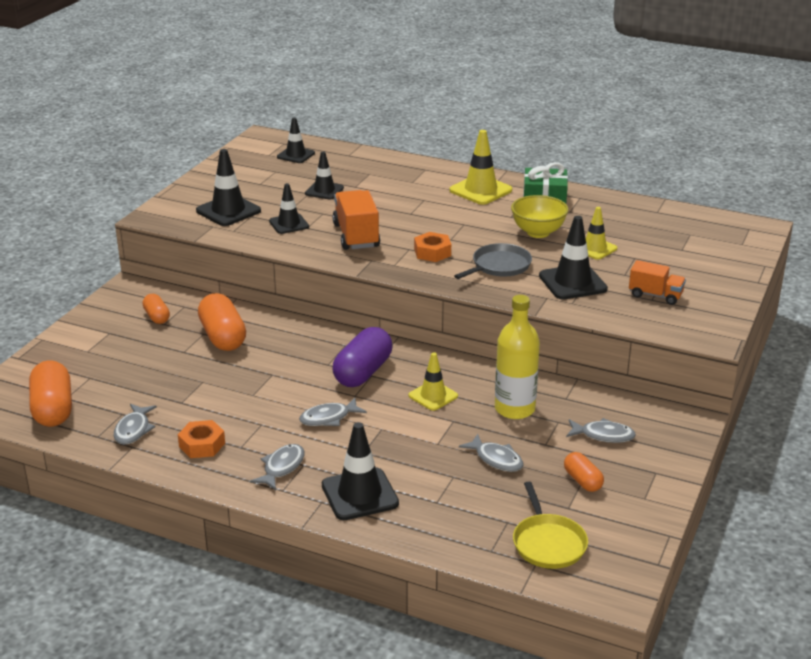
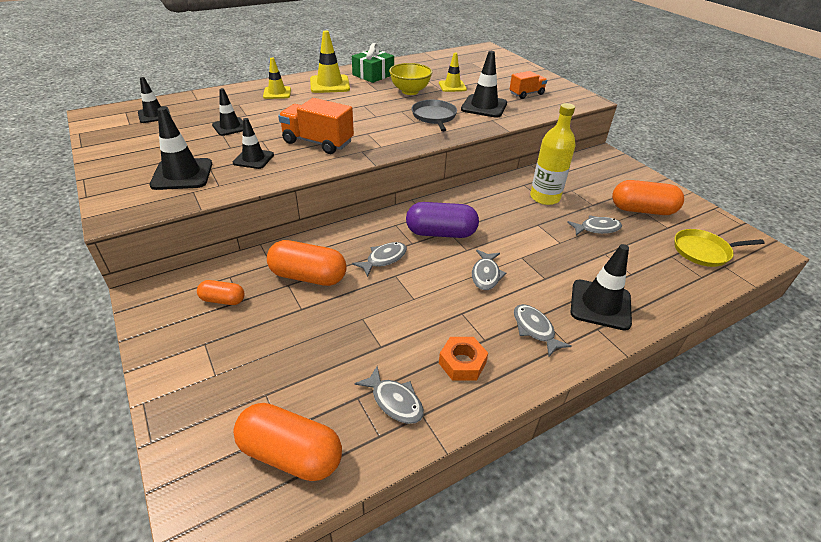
camera: 55 degrees left, 10 degrees up
purple capsule [332,327,392,387] -> purple capsule turned 60 degrees counterclockwise [406,202,479,238]
yellow traffic cone [409,352,458,411] -> yellow traffic cone moved to [263,58,291,99]
orange nut [414,232,451,262] -> none
yellow pan [513,482,588,569] -> yellow pan turned 150 degrees clockwise [674,229,765,267]
orange capsule [564,452,604,492] -> orange capsule [612,180,684,215], size x1.81
grey fish [566,418,636,443] -> grey fish moved to [352,242,407,277]

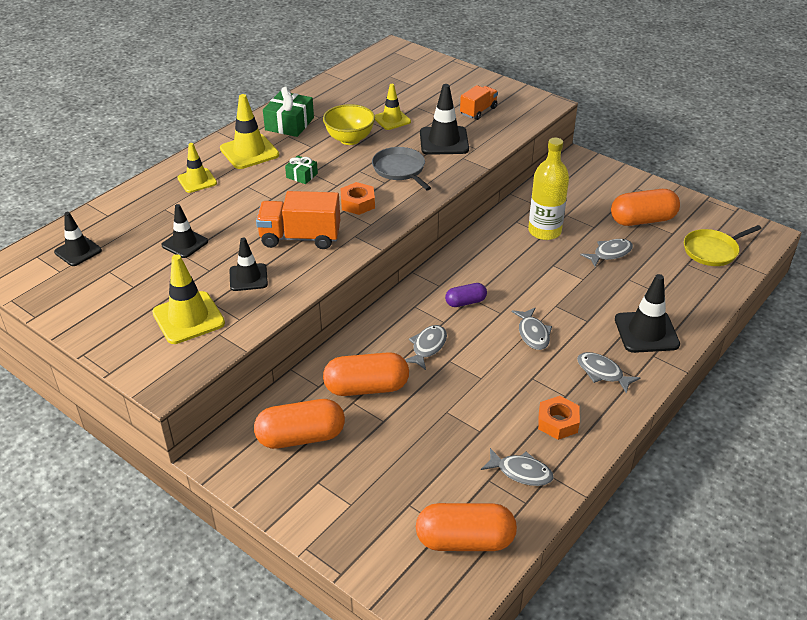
camera: 20 degrees left, 0 degrees up
black traffic cone [150,107,212,190] -> yellow traffic cone [152,254,225,344]
orange capsule [197,280,244,305] -> orange capsule [254,399,345,449], size x1.81
purple capsule [406,202,479,238] -> purple capsule [445,283,487,307], size x0.55
none -> green gift [285,156,318,184]
none -> orange nut [340,182,375,215]

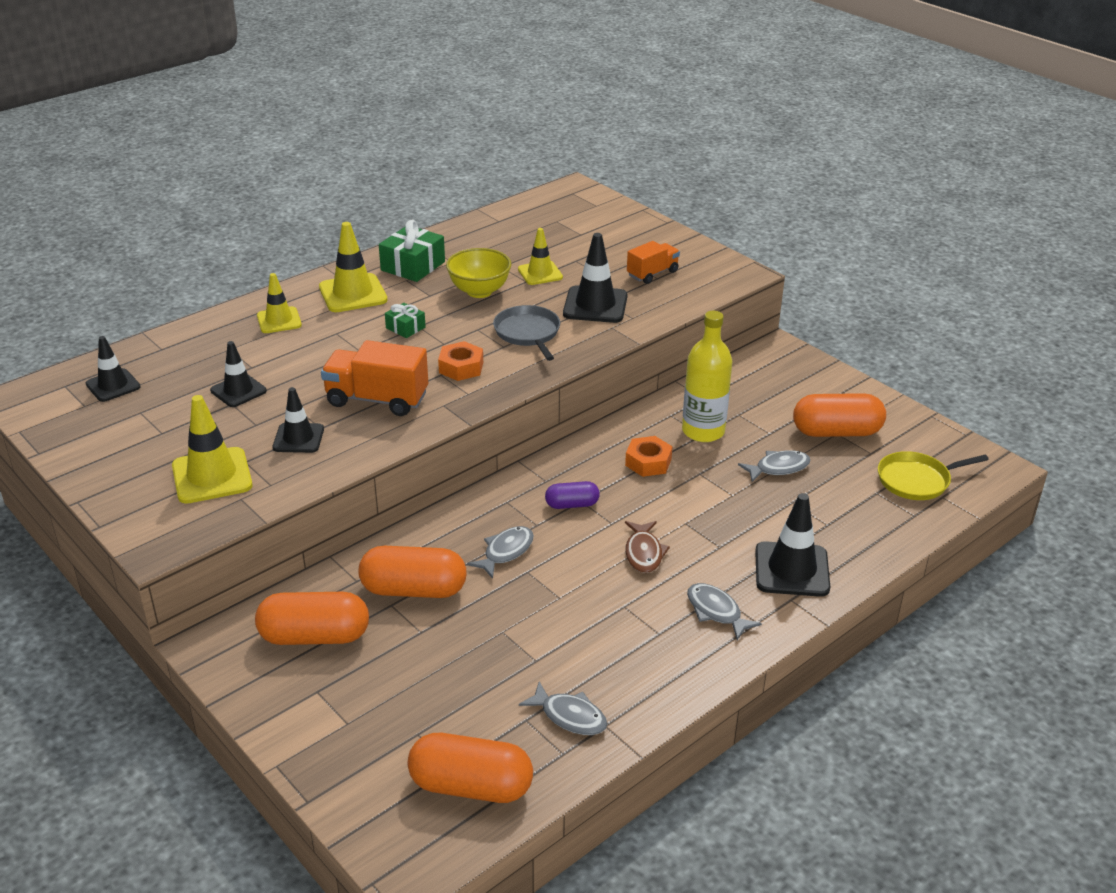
camera: 10 degrees right, 5 degrees down
grey fish [512,307,552,350] -> brown fish [625,521,670,573]
orange nut [538,396,580,440] -> orange nut moved to [625,436,673,477]

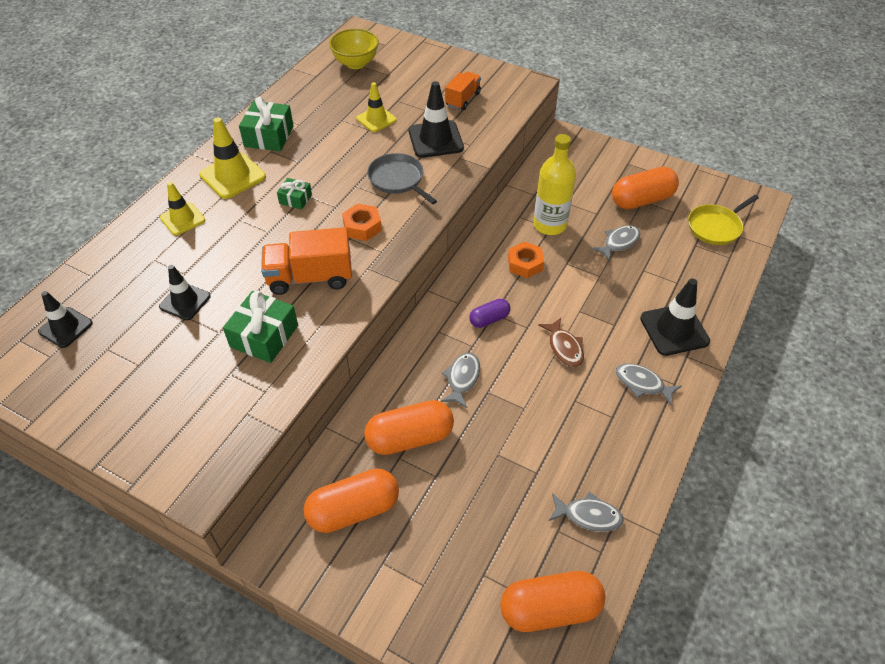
camera: 20 degrees left, 15 degrees up
yellow traffic cone [172,395,253,504] -> none
black traffic cone [273,387,324,453] -> green gift [223,291,298,363]
yellow bowl [446,248,511,298] -> yellow bowl moved to [329,29,379,69]

